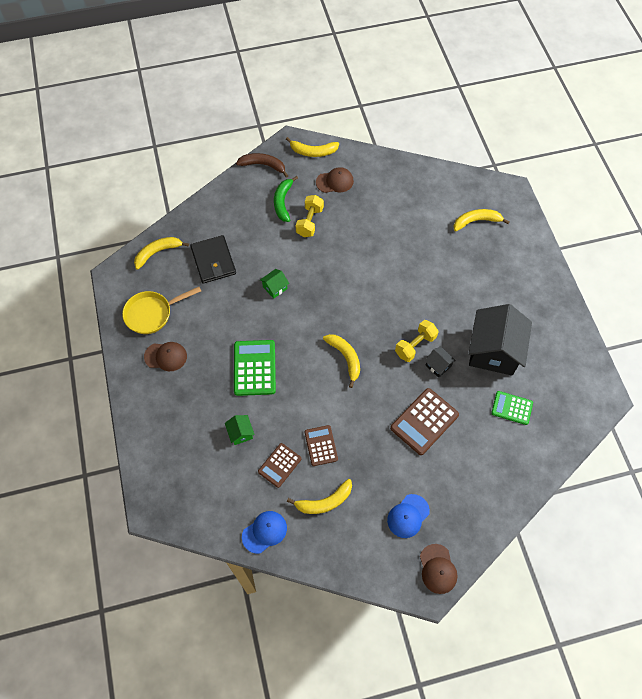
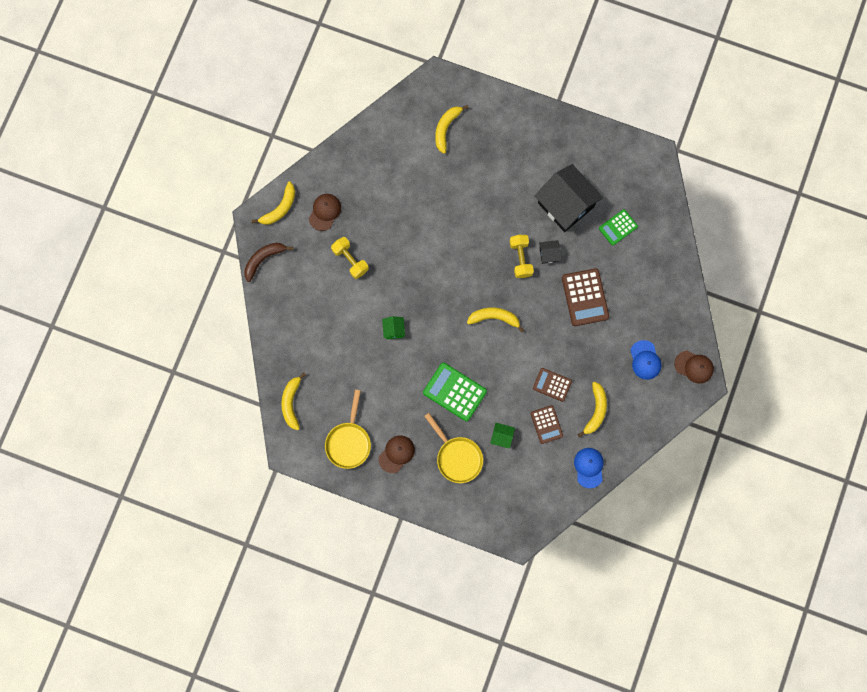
camera: 55 degrees left, 15 degrees up
black wallet [190,235,236,283] -> none
green banana [274,176,298,222] -> none
none -> yellow pan [424,413,483,483]

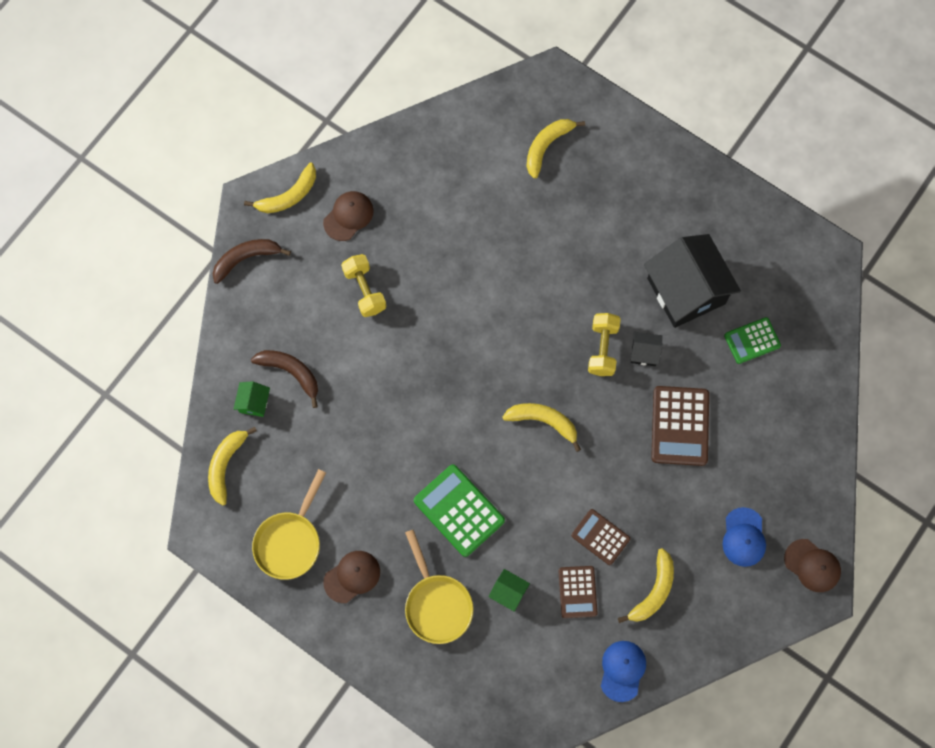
camera: 15 degrees right, 5 degrees down
green house [382,316,405,339] -> green house moved to [233,381,270,417]
none -> brown banana [251,350,318,408]

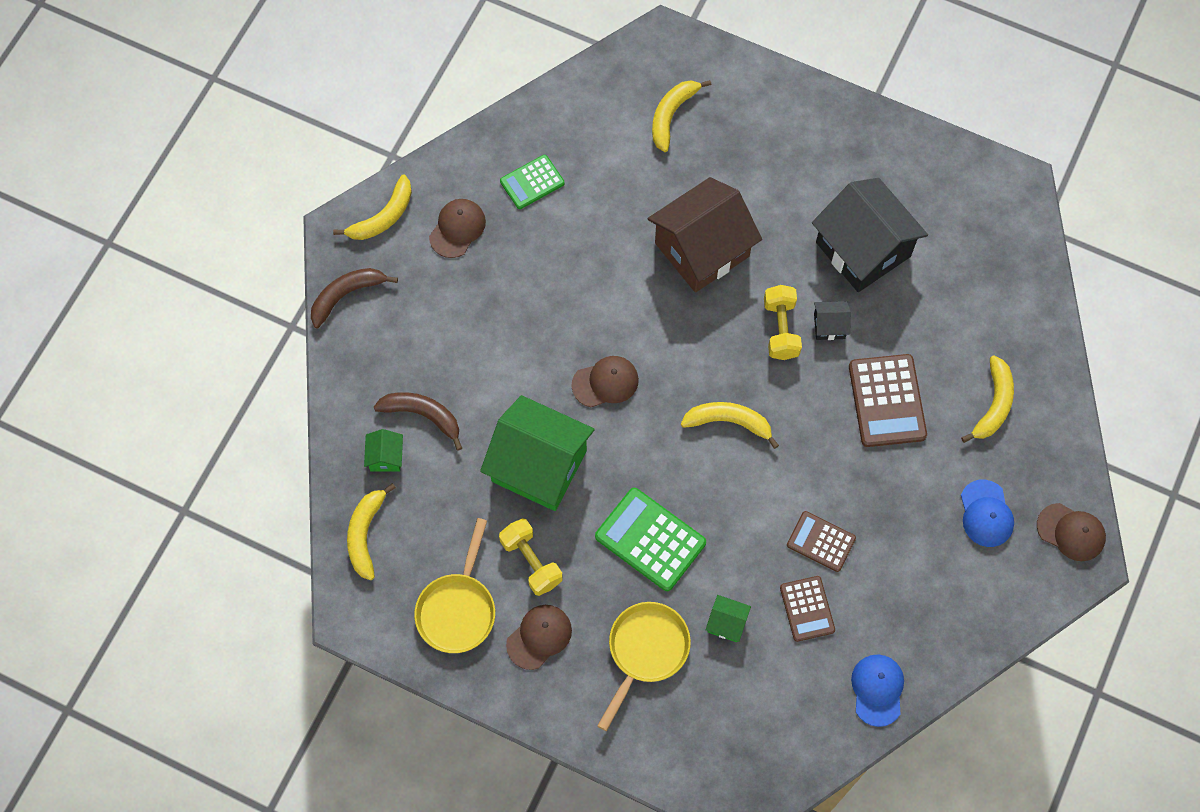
camera: 10 degrees left, 5 degrees down
yellow dumbbell [341,254,386,317] -> yellow dumbbell moved to [499,518,563,596]
yellow pan [405,530,473,644] -> yellow pan turned 120 degrees counterclockwise [597,602,691,731]
yellow banana [618,548,674,623] -> yellow banana moved to [961,355,1014,443]
green calculator [724,317,781,364] -> green calculator moved to [500,155,564,209]
none -> green house [480,395,595,511]
none -> brown cap [571,356,639,407]
none -> brown house [648,177,762,293]

